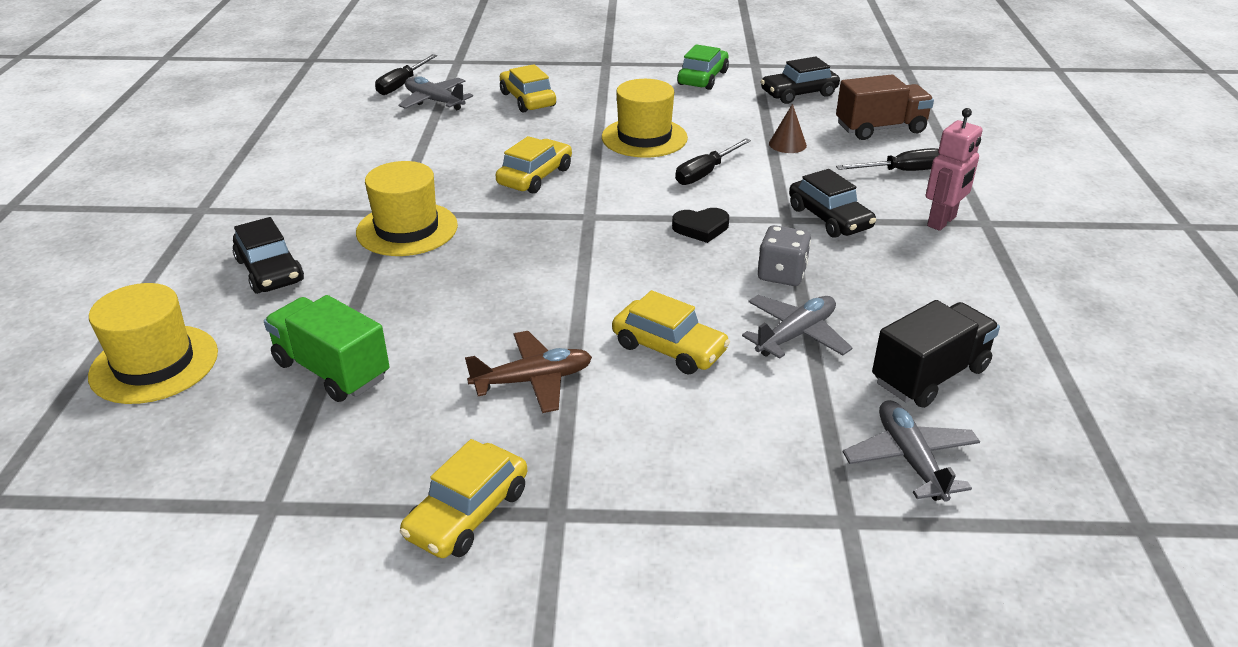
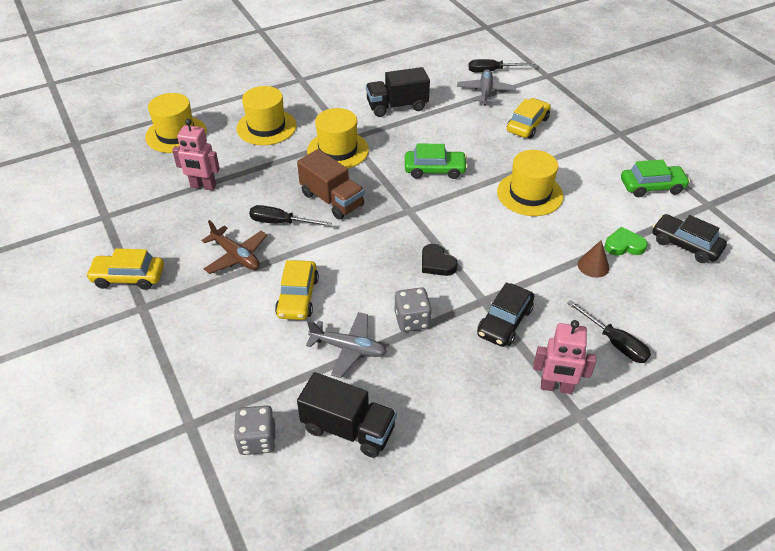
camera: 60 degrees right, 10 degrees up
black car [232,217,304,294] -> yellow hat [236,86,297,145]
green truck [264,295,389,402] -> pink robot [172,119,220,191]
yellow car [496,136,572,194] -> green car [405,144,468,179]
black screwdriver [675,138,751,185] -> black screwdriver moved to [249,205,332,226]
brown truck [836,74,934,140] -> brown truck moved to [297,149,365,220]
grey plane [843,400,980,502] -> grey dice [234,405,276,455]
none -> black truck [366,67,430,117]
none -> green heart [605,227,648,256]

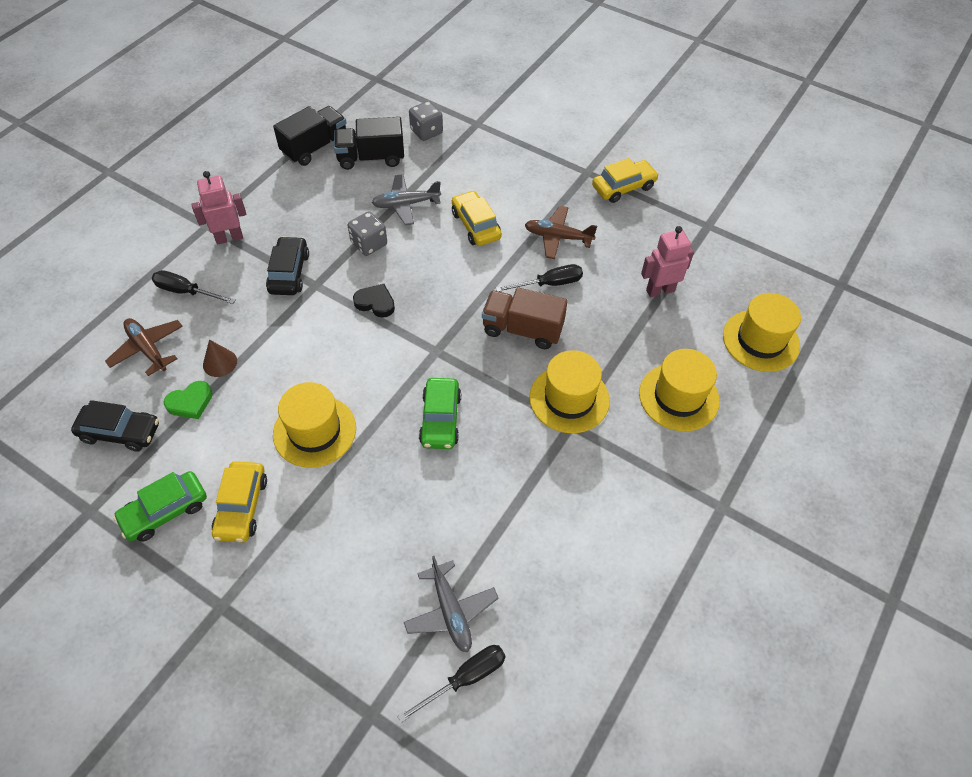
camera: 150 degrees right, 10 degrees up
black truck [366,67,430,117] -> black truck moved to [273,106,347,166]
green car [405,144,468,179] -> green car turned 60 degrees counterclockwise [419,378,461,449]
yellow car [507,98,551,139] -> yellow car moved to [212,461,267,542]
none -> brown plane [105,318,183,376]

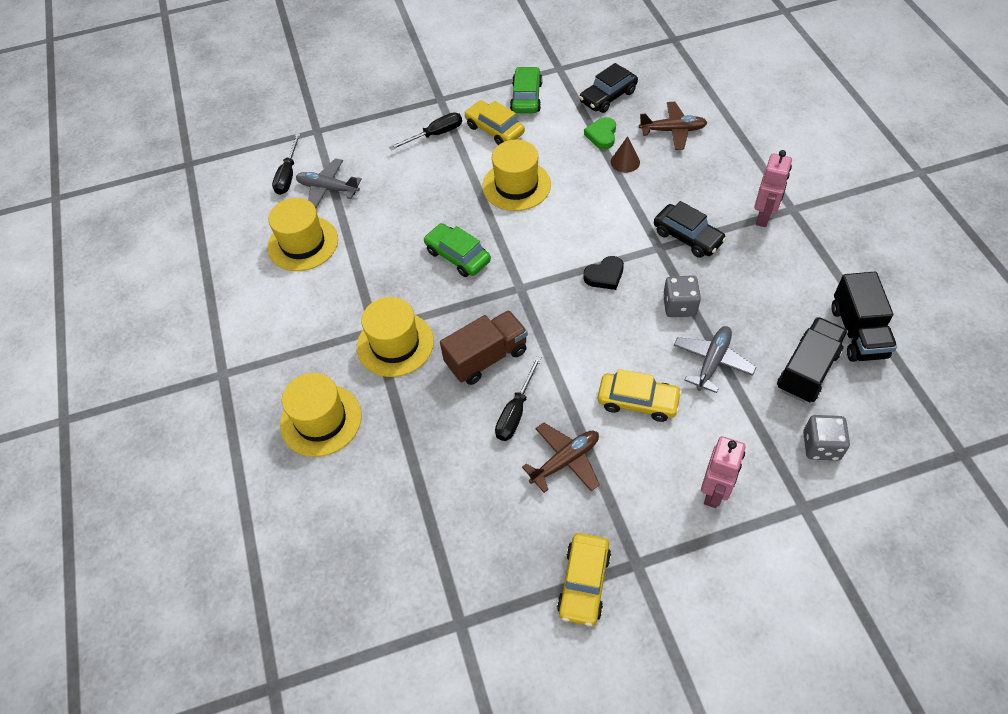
camera: 135 degrees right, 0 degrees up
black screwdriver [152,270,236,304] -> black screwdriver moved to [389,112,462,150]
pink robot [641,226,694,297] -> pink robot moved to [701,436,745,508]
yellow hat [723,293,801,372] -> yellow hat moved to [267,198,338,271]

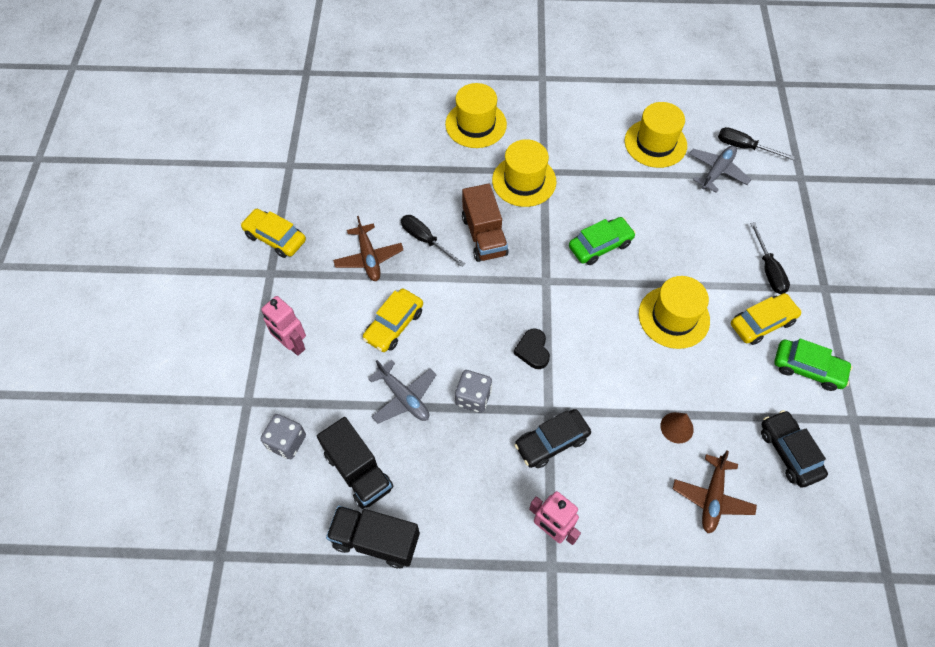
camera: 105 degrees right, 5 degrees up
green heart [584,117,616,149] -> none

